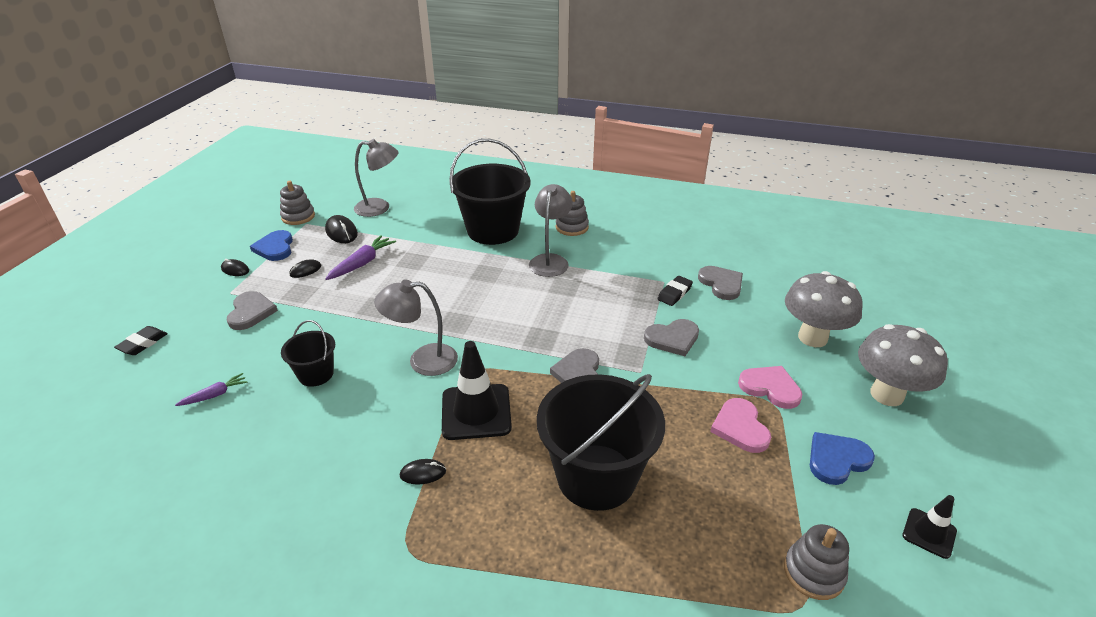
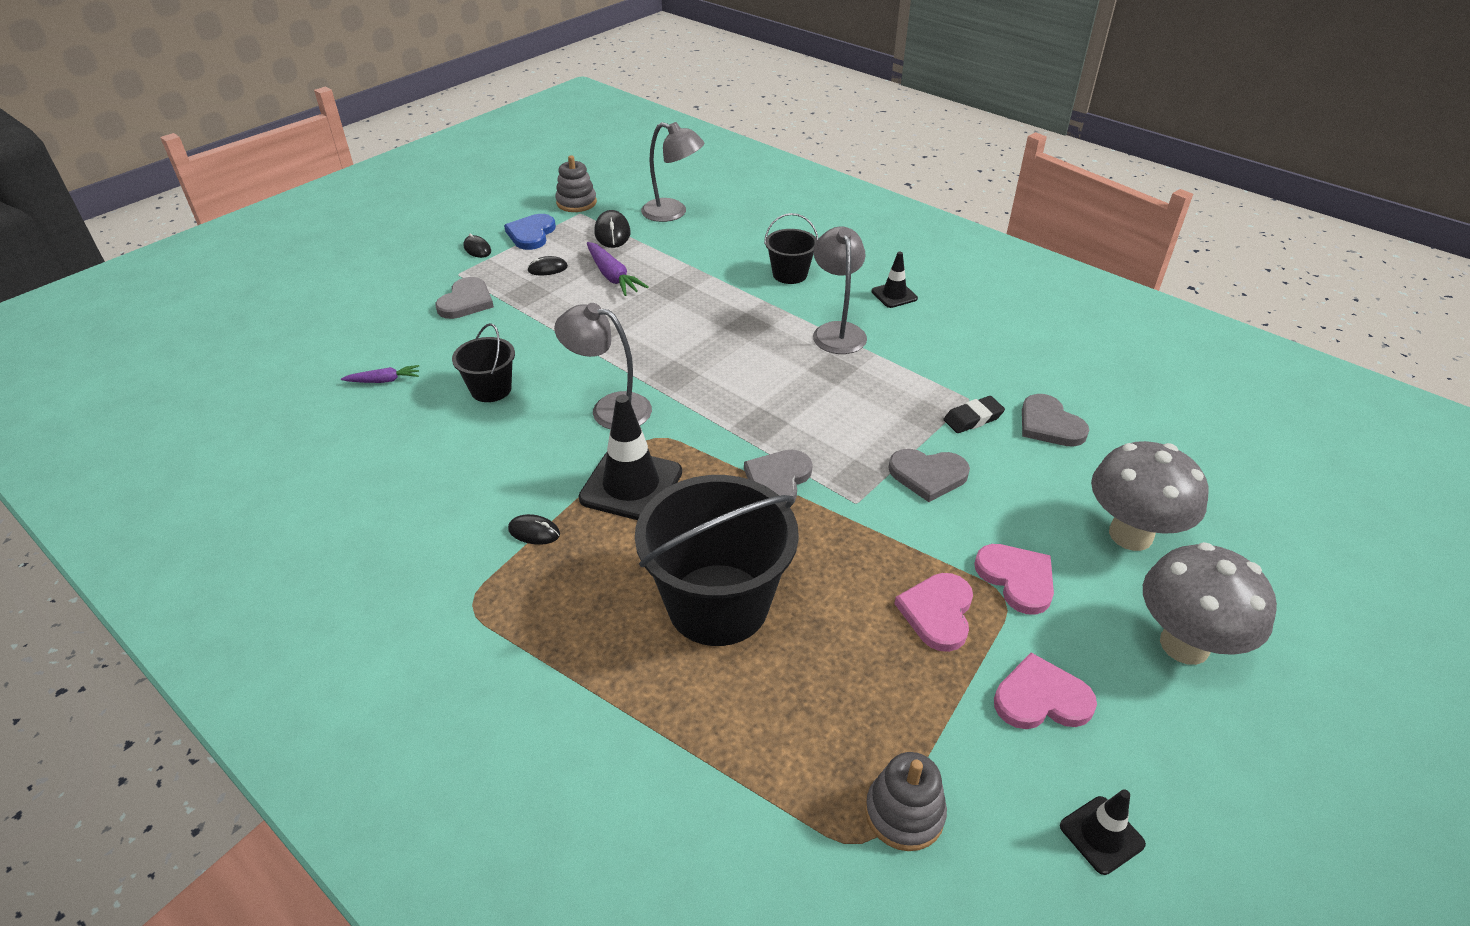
camera: 25 degrees right, 5 degrees up
black eraser [114,326,168,355] -> none
purple carrot [325,235,396,280] -> purple carrot turned 90 degrees clockwise [587,242,649,296]
black bucket [449,139,531,245] -> black bucket [764,213,818,284], size x0.50
grey lamp [529,184,573,277] -> grey lamp turned 45 degrees counterclockwise [813,226,867,354]
grey stacking toy [556,191,589,236] -> black traffic cone [872,252,918,308]
grey heart [698,266,743,300] -> grey heart turned 150 degrees clockwise [1022,394,1089,447]
blue heart [810,432,875,485] -> pink heart [994,653,1097,729]

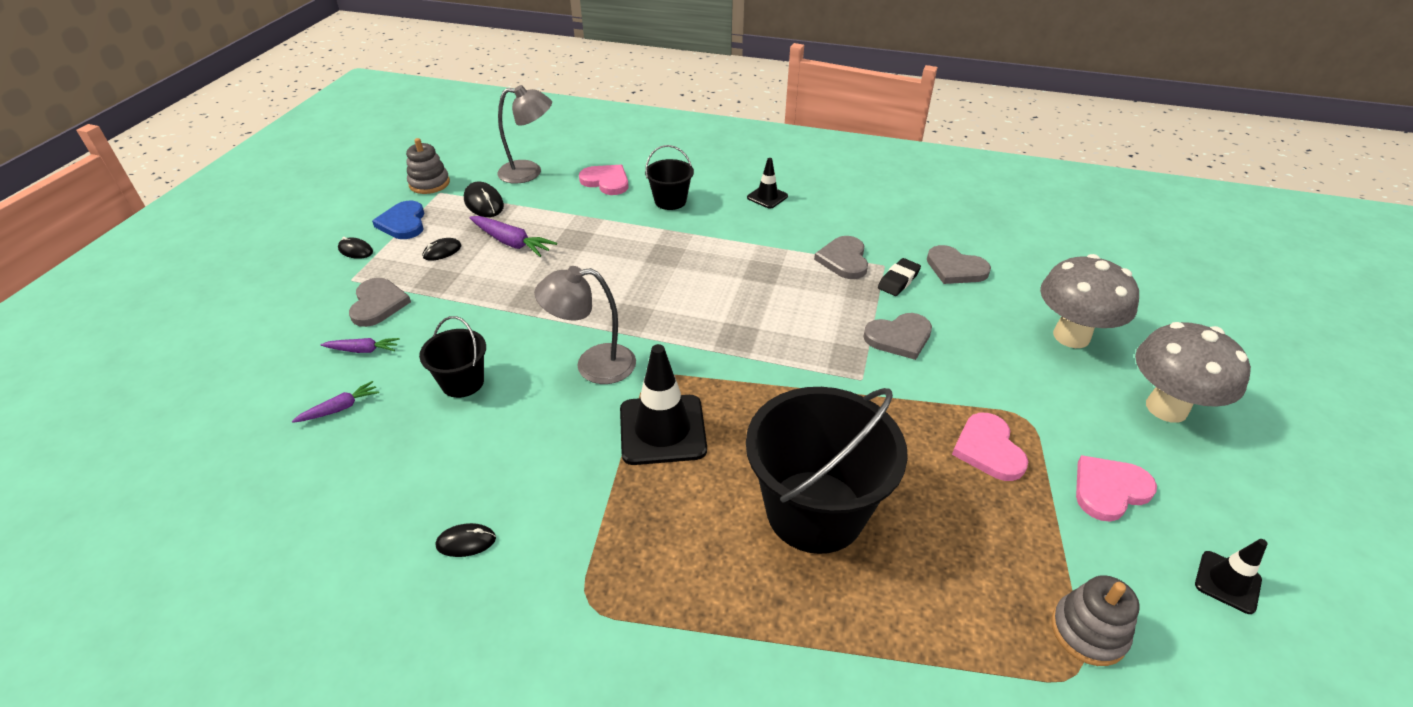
camera: 25 degrees left, 0 degrees up
black mouse [508,514,560,545] -> black mouse moved to [436,523,496,557]
grey heart [744,450,813,503] -> grey heart moved to [814,236,868,279]
grey lamp [813,226,867,354] -> none
pink heart [974,544,1054,615] -> pink heart moved to [579,165,628,195]
none -> purple carrot [321,338,400,353]

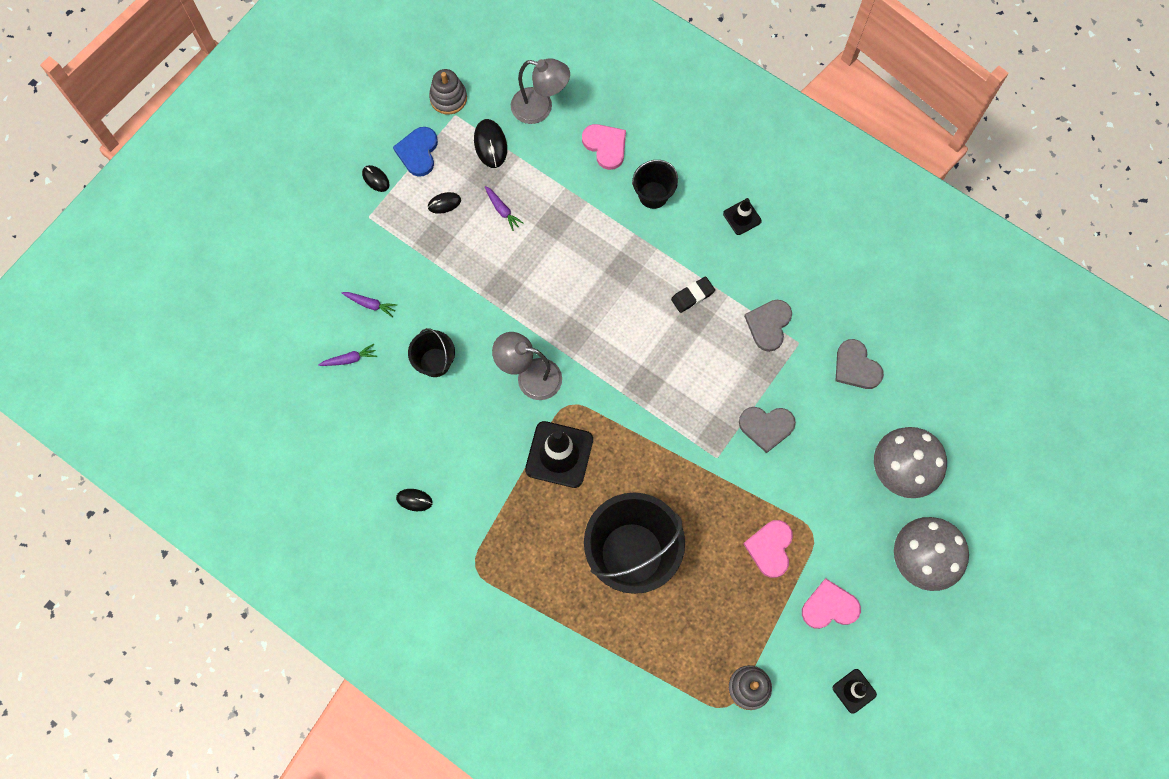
camera: 20 degrees right, 30 degrees up
grey heart [349,278,411,327] -> none
purple carrot [469,216,557,257] -> purple carrot [485,186,524,231], size x0.61
black eraser [878,258,921,296] -> black eraser moved to [671,277,715,313]

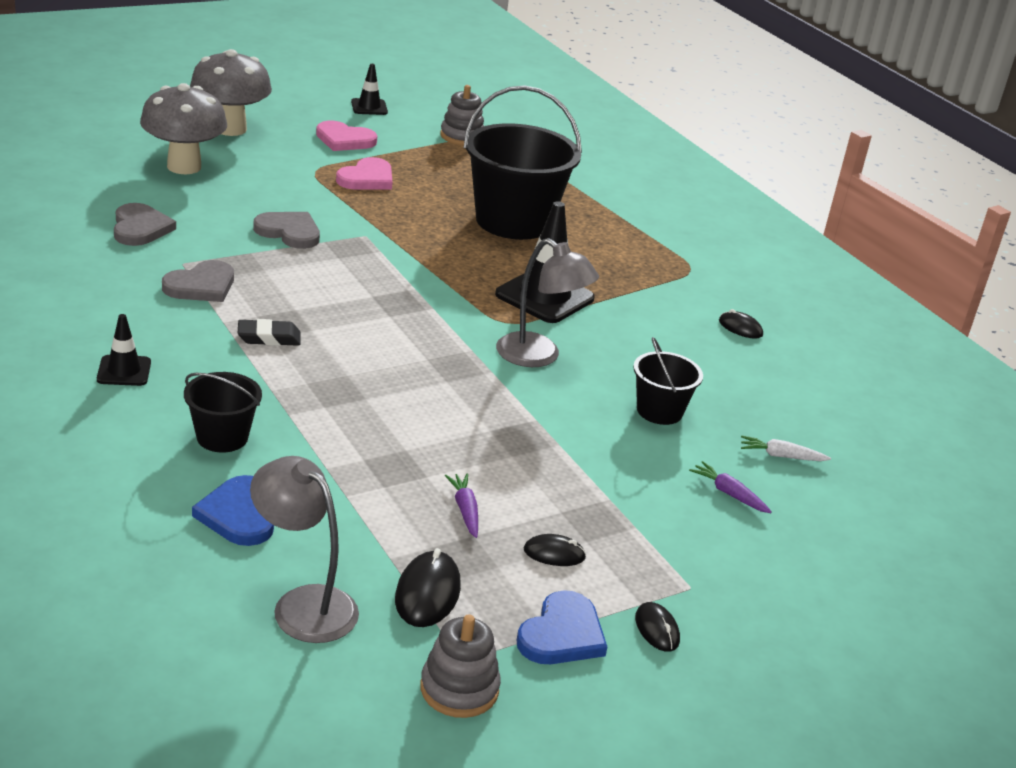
camera: 160 degrees left, 40 degrees down
purple carrot [318,344,377,366] -> white carrot [741,435,831,461]
pink heart [582,124,626,170] -> blue heart [192,475,274,546]

